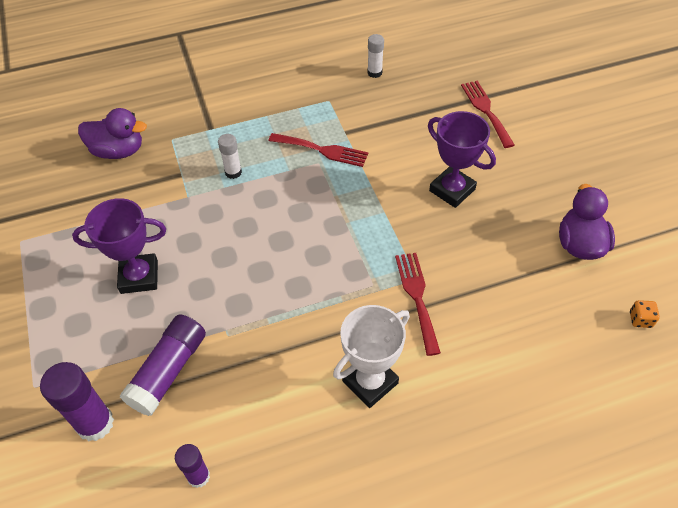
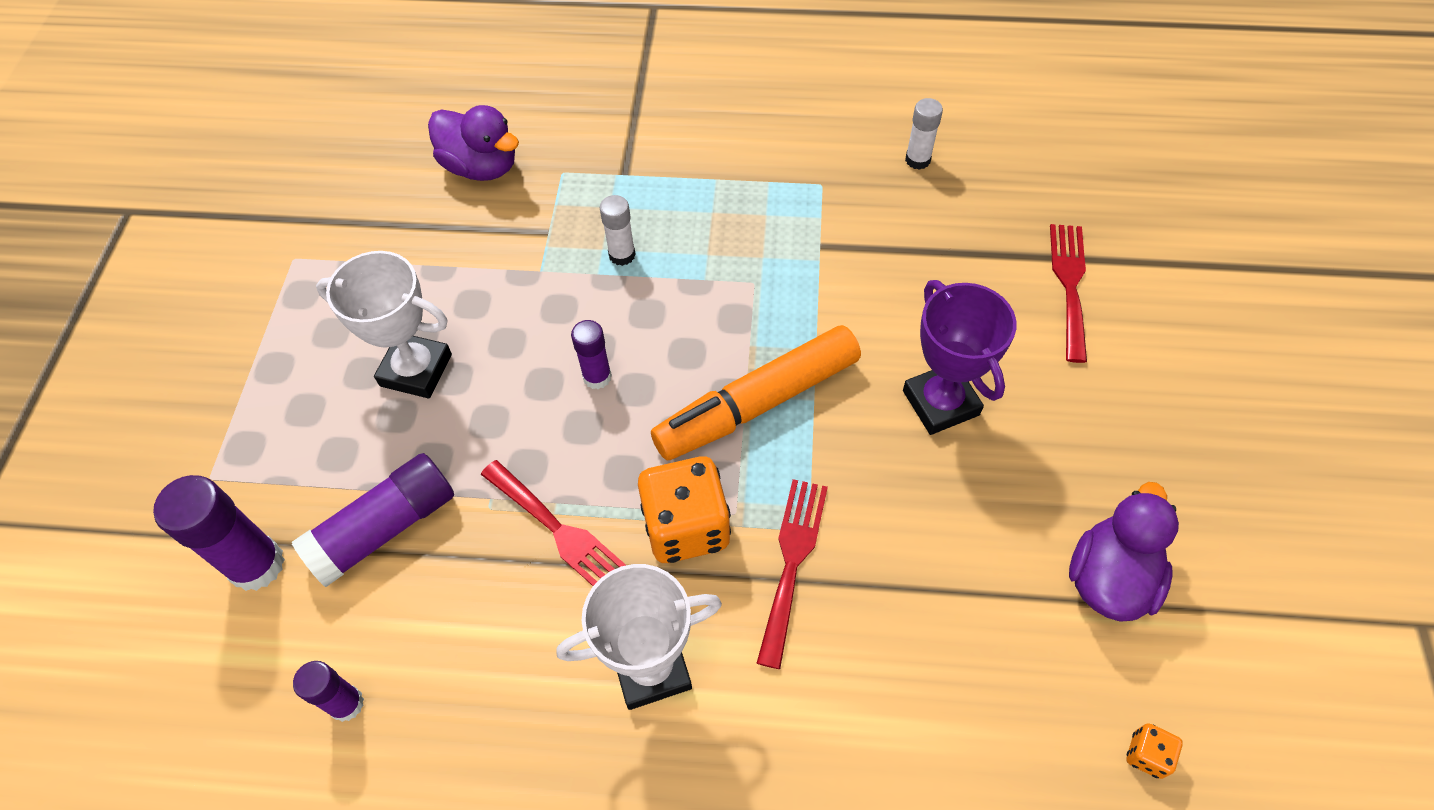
camera: 25 degrees right, 5 degrees up
purple trophy [72,198,166,294] -> white trophy [316,251,452,398]
red fork [268,133,368,167] -> red fork moved to [481,460,626,586]
none -> purple glue stick [571,320,612,389]
none -> orange dice [638,456,731,563]
none -> orange marker [651,325,861,460]

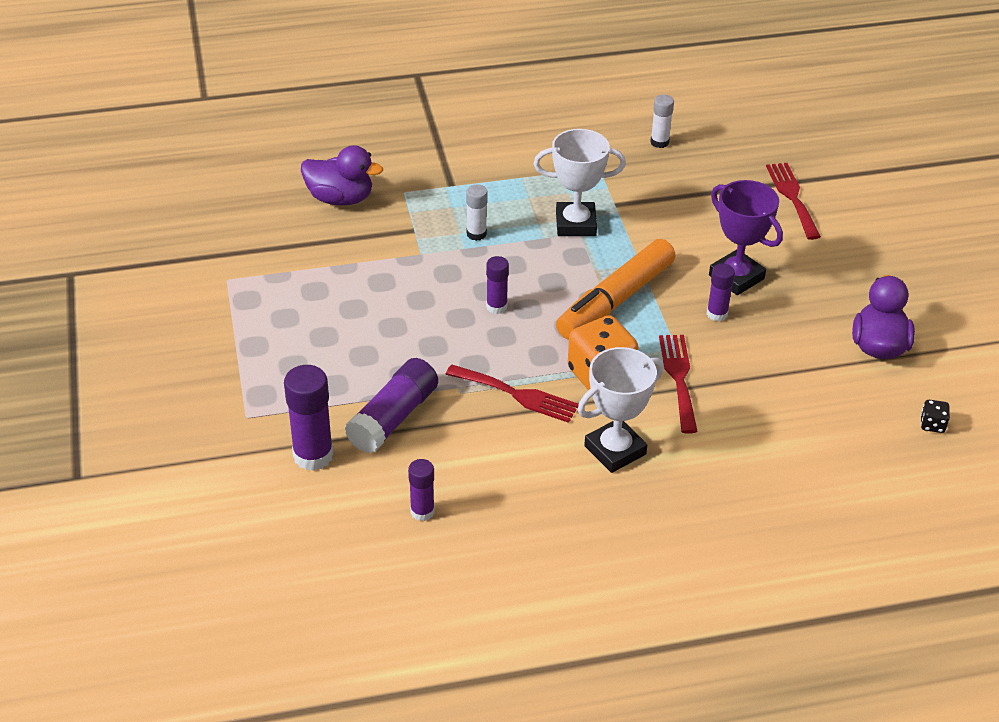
camera: 20 degrees left, 15 degrees down
white trophy [316,251,452,398] -> white trophy moved to [534,129,626,236]
orange dice [1126,723,1183,779] -> black dice [921,400,950,433]
none -> purple glue stick [707,264,735,321]

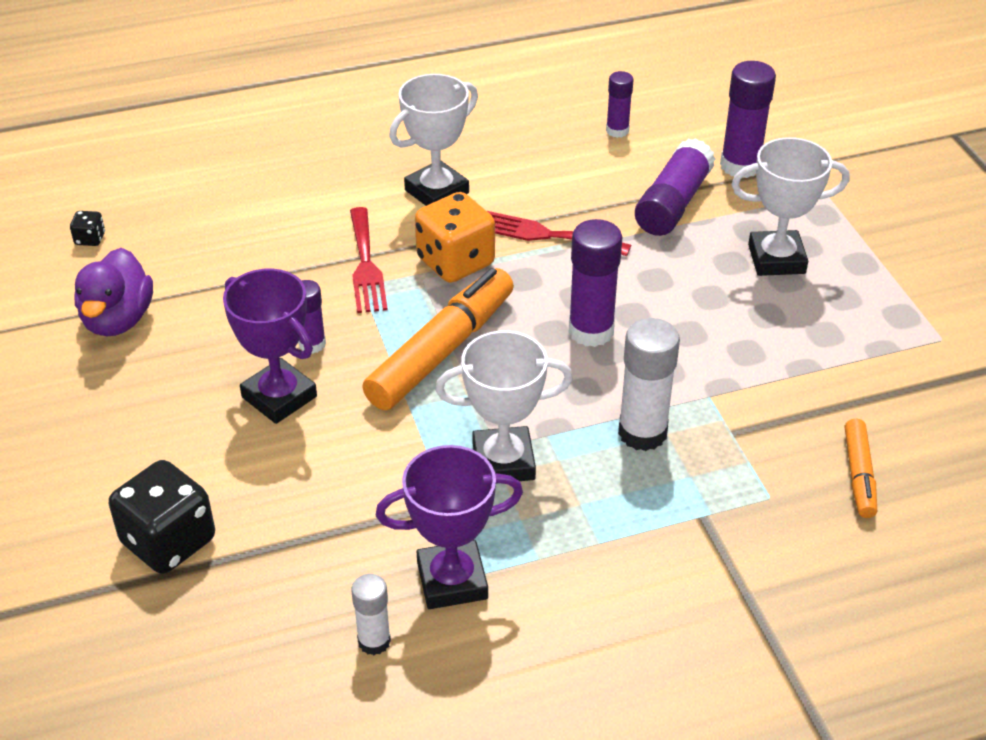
camera: 175 degrees right, 0 degrees up
purple duck [301,145,383,206] -> orange marker [845,419,877,518]
white glue stick [466,185,488,241] -> white glue stick [618,318,680,451], size x1.71
purple glue stick [486,256,509,314] -> purple glue stick [569,219,622,347], size x1.71
red fork [766,163,821,240] -> black dice [109,460,215,574]
none -> purple trophy [376,445,523,609]
none -> white trophy [731,137,849,276]

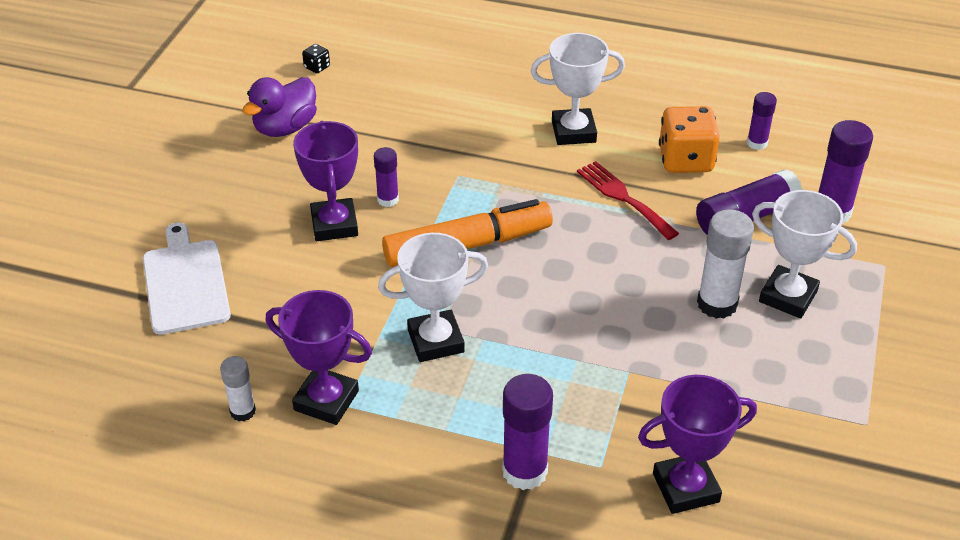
camera: 35 degrees right, 0 degrees up
black dice [109,460,215,574] -> white cutting board [143,222,231,335]
red fork [350,207,388,313] -> none
orange dice [415,192,495,283] -> orange dice moved to [659,106,720,173]
white trophy [435,331,573,481] -> white trophy turned 45 degrees counterclockwise [378,233,488,362]
purple glue stick [569,219,622,347] -> purple glue stick moved to [502,374,553,490]
white glue stick [618,318,680,451] -> white glue stick moved to [697,209,754,319]
orange marker [845,419,877,518] -> purple trophy [638,375,757,514]

